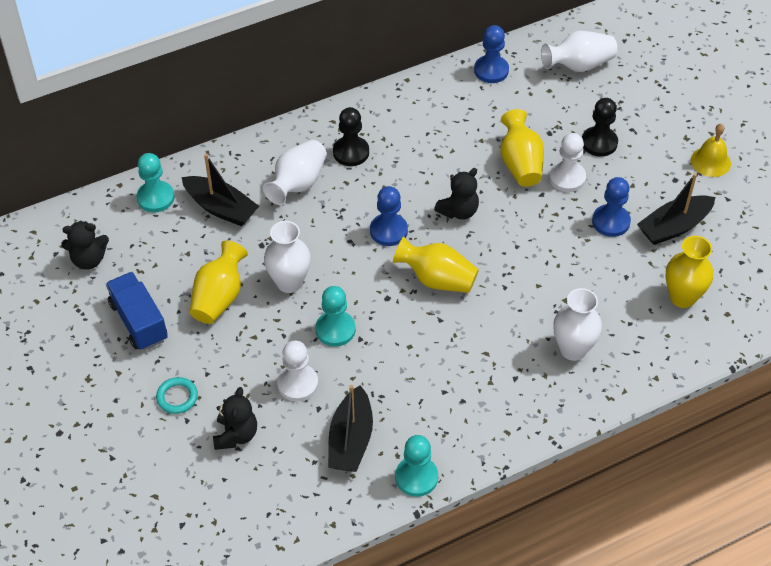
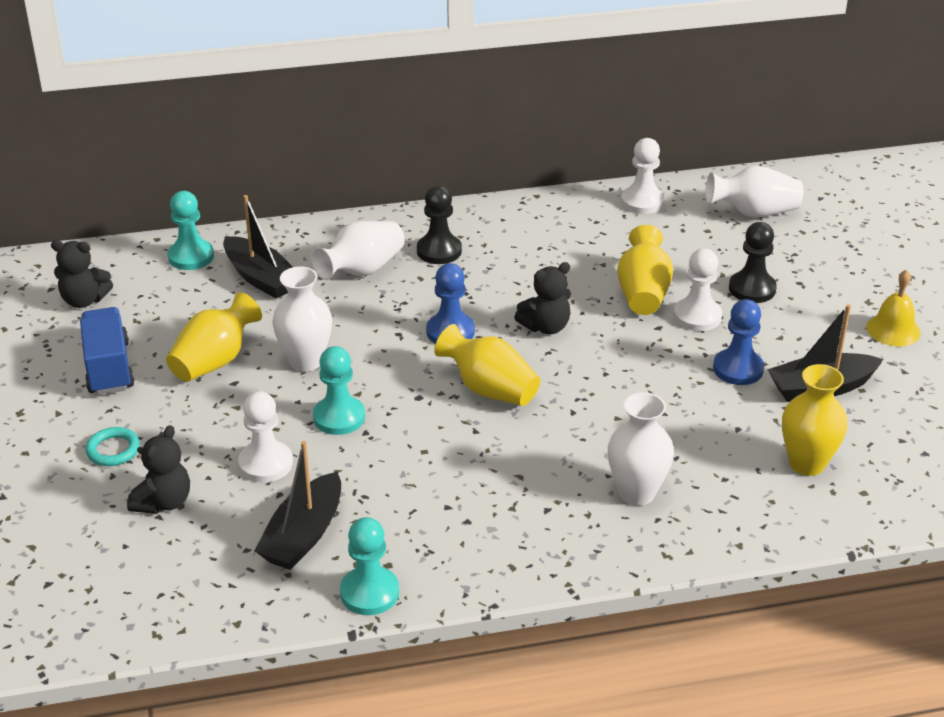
camera: 15 degrees right, 15 degrees down
blue pawn [474,25,509,83] -> white pawn [621,138,665,214]

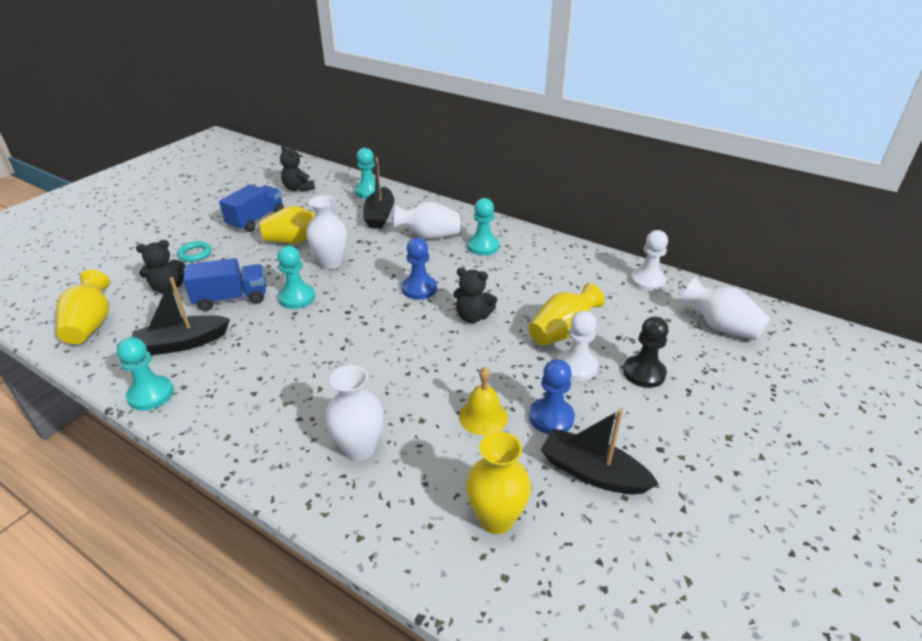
camera: 45 degrees right, 0 degrees up
white pawn [238,391,293,482] -> blue truck [183,258,266,311]
black pawn [417,185,462,264] -> turquoise pawn [467,198,499,256]
yellow vase [434,324,540,406] -> yellow vase moved to [56,270,110,344]
yellow bell [866,269,921,346] -> yellow bell moved to [459,367,508,435]

